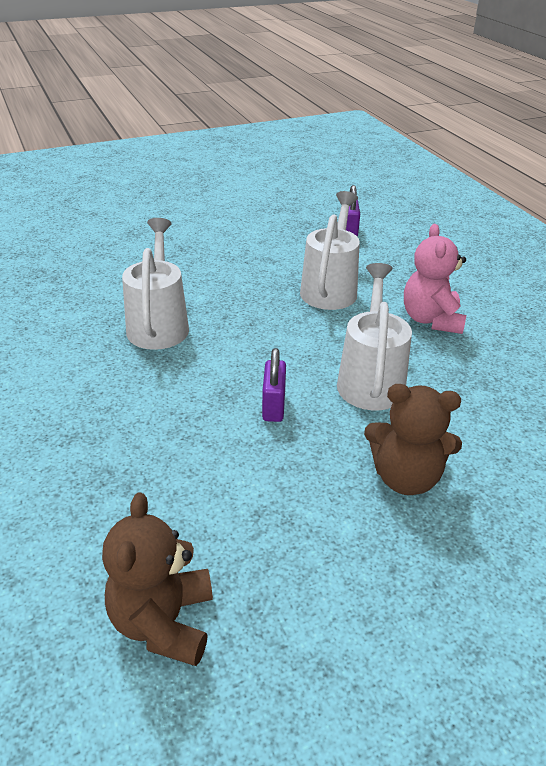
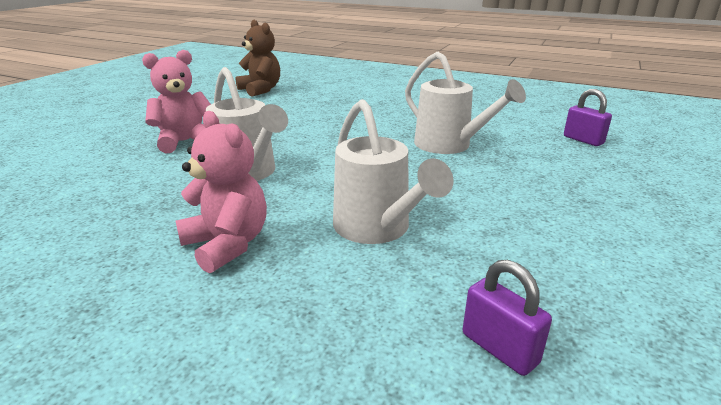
camera: 140 degrees right, 10 degrees down
purple padlock [262,348,286,422] -> purple padlock moved to [564,89,612,146]
brown teddy bear [364,384,462,495] -> pink teddy bear [142,50,211,154]

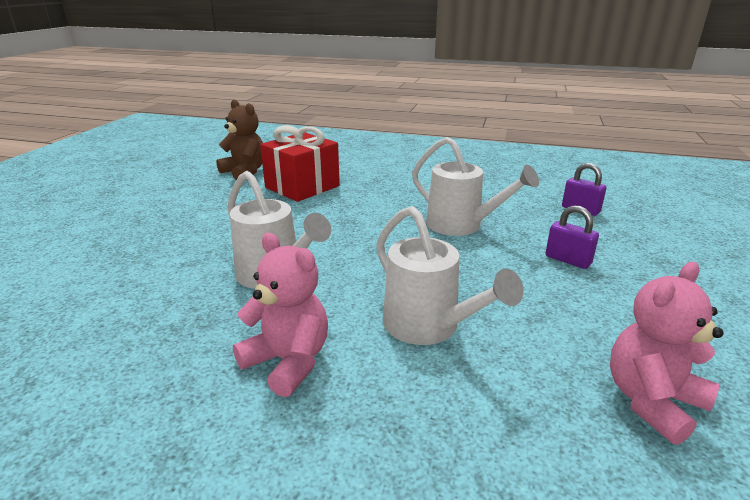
camera: 10 degrees left, 0 degrees up
pink teddy bear [142,50,211,154] -> pink teddy bear moved to [610,262,724,445]
purple padlock [463,260,552,376] -> purple padlock moved to [546,205,599,269]
none -> red gift [260,125,340,202]

